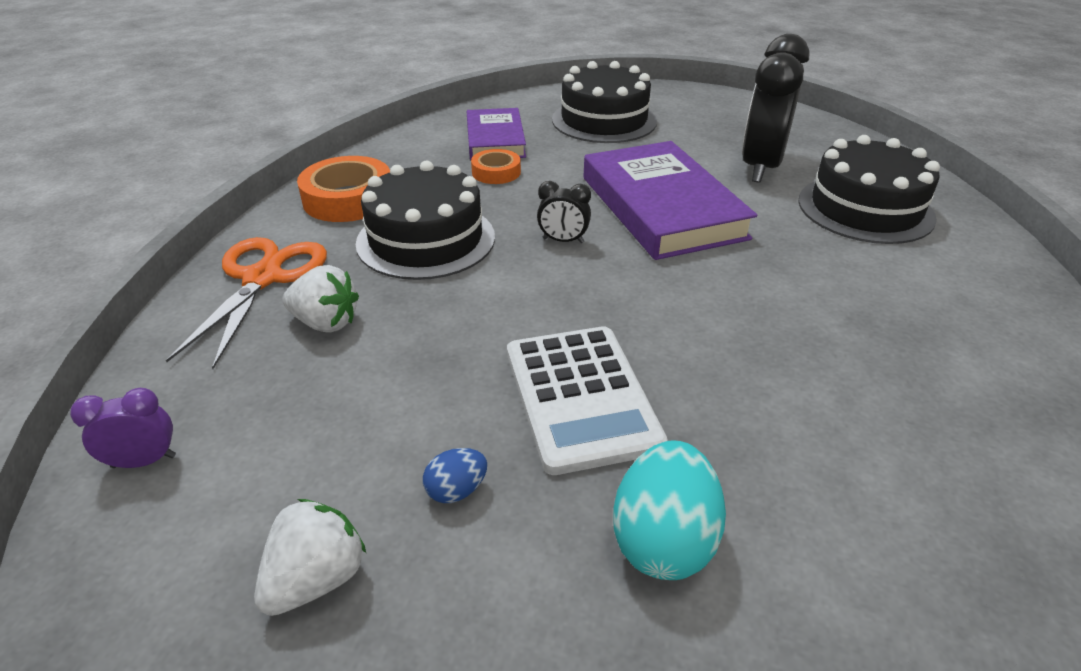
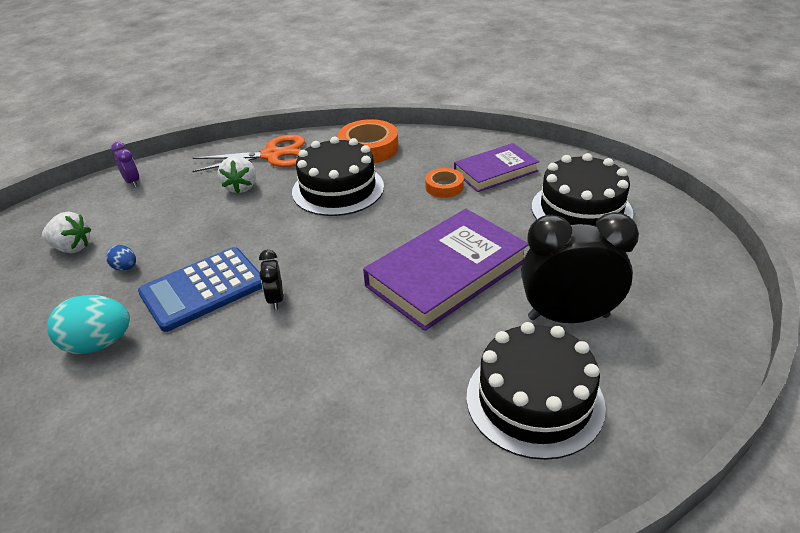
camera: 70 degrees right, 0 degrees up
white calculator [507,326,668,475] -> blue calculator [138,247,262,332]
black clock [537,181,591,243] -> black clock moved to [259,250,283,310]

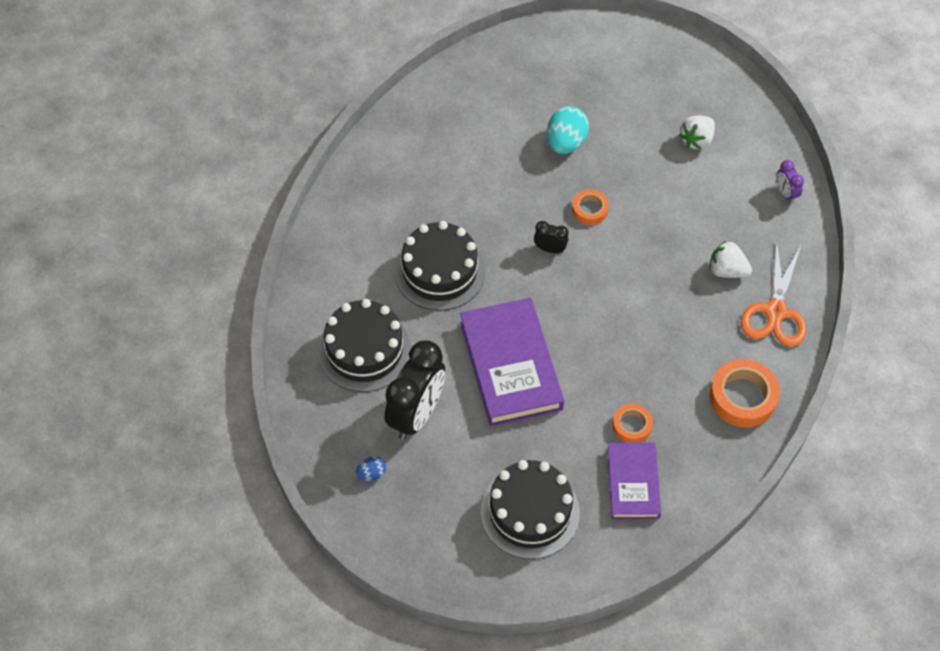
camera: 115 degrees right, 20 degrees up
blue egg [106,245,136,271] -> blue egg moved to [356,456,386,481]
purple clock [111,142,139,187] -> purple clock turned 75 degrees clockwise [776,160,804,203]
blue calculator [138,247,262,332] -> orange tape [572,189,609,225]
black cake [292,137,384,216] -> black cake moved to [395,221,485,311]

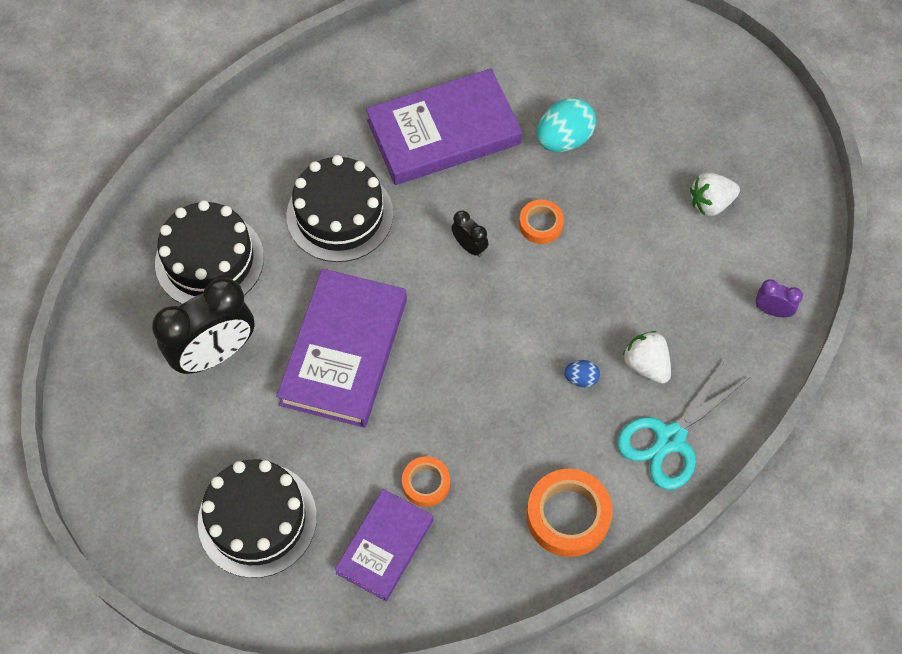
camera: 30 degrees right, 5 degrees up
blue egg [356,456,386,481] -> blue egg moved to [564,360,600,387]
orange scissors [741,240,807,347] -> turquoise scissors [617,359,750,490]
purple clock [776,160,804,203] -> purple clock turned 105 degrees clockwise [756,279,803,318]
none -> purple book [366,68,522,185]

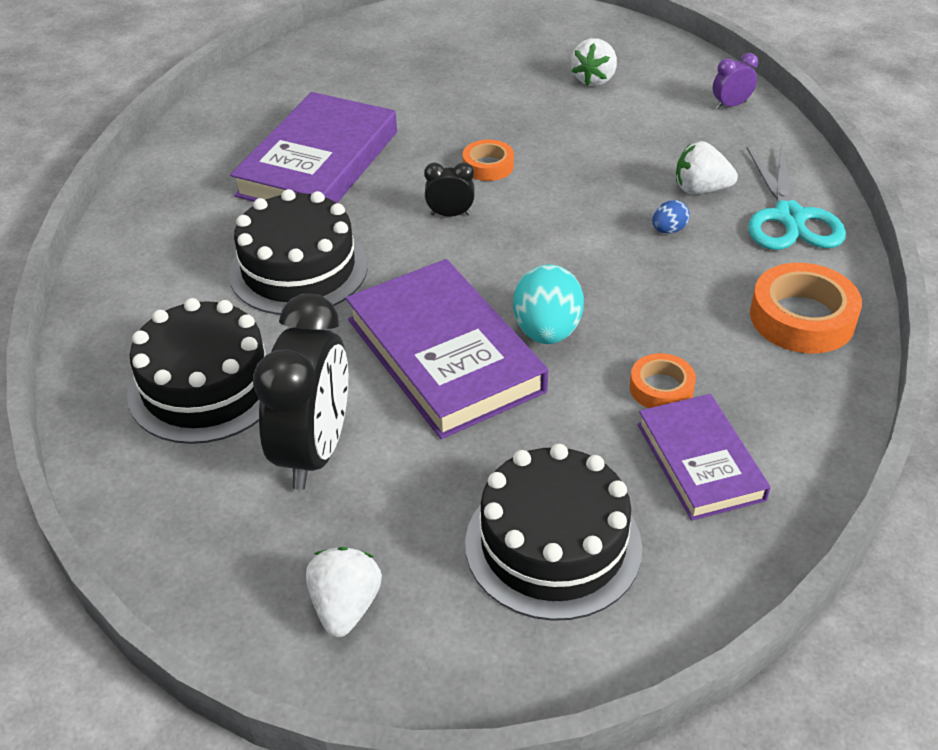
camera: 45 degrees left, 20 degrees down
turquoise egg [537,98,596,152] -> turquoise egg moved to [513,264,584,344]
none -> white strawberry [306,547,382,637]

